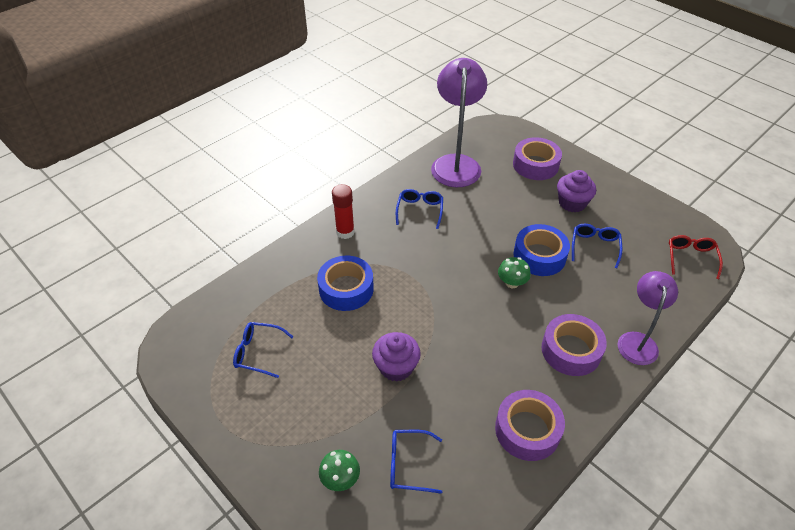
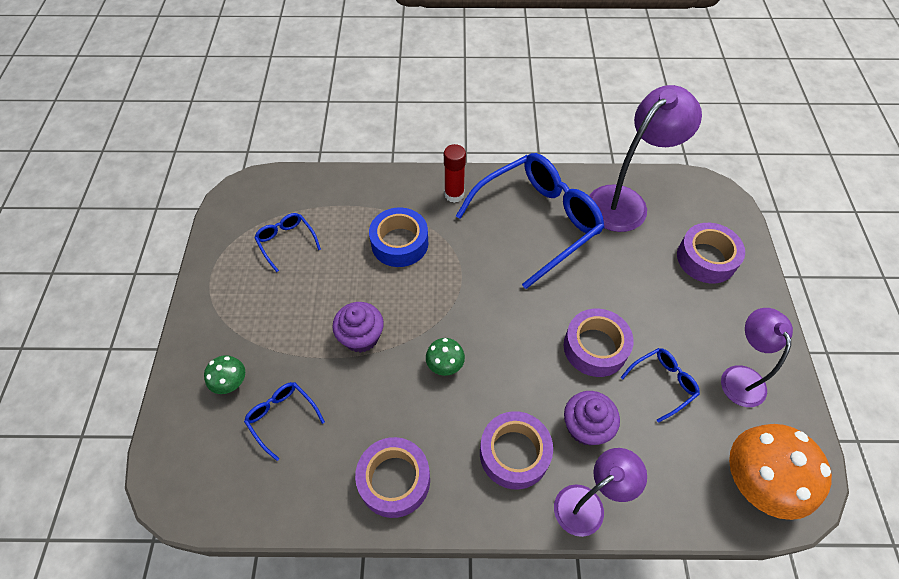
camera: 45 degrees right, 10 degrees up
blue glasses [396,189,443,229] -> blue glasses [456,153,605,289], size x2.28
green mushroom [498,257,531,288] -> green mushroom moved to [426,338,465,376]
blue tape [513,224,570,276] -> purple tape [564,308,634,377]
purple cupcake [557,170,596,213] -> purple cupcake moved to [564,391,620,445]
red glasses [669,235,723,279] -> orange mushroom [729,424,832,520]
none -> purple lamp [721,308,793,407]

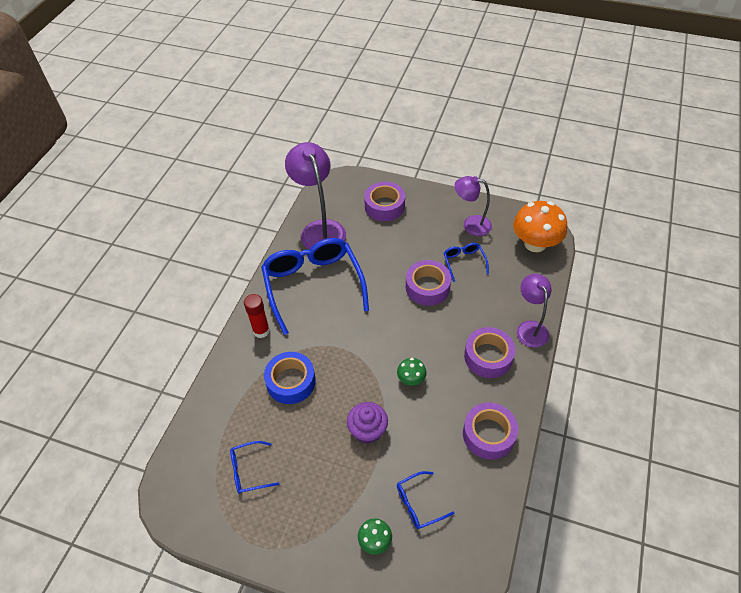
camera: 70 degrees left, 5 degrees down
purple cupcake [564,391,620,445] -> none

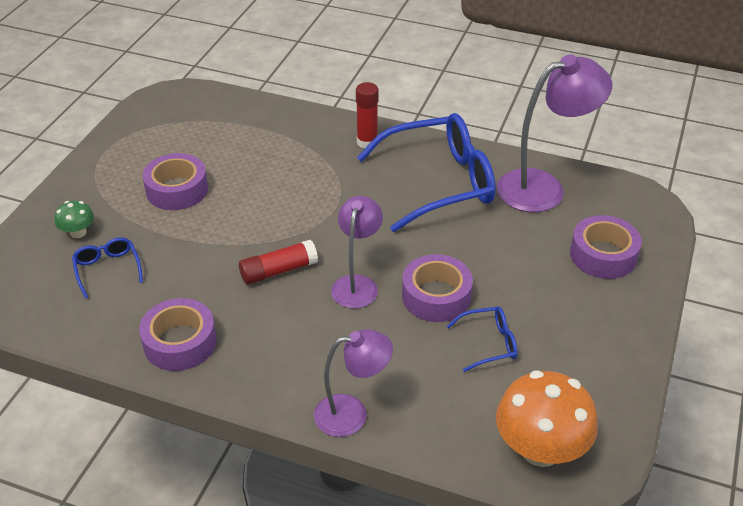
camera: 90 degrees right, 10 degrees down
blue glasses [230,441,279,494] -> none
blue tape [264,352,316,404] -> none
purple cupcake [347,402,388,444] -> none
green mushroom [397,358,427,386] -> red glue stick [239,240,318,285]
purple lamp [454,176,492,236] -> purple lamp moved to [331,196,383,309]
purple tape [464,327,515,378] -> purple tape moved to [142,153,208,210]

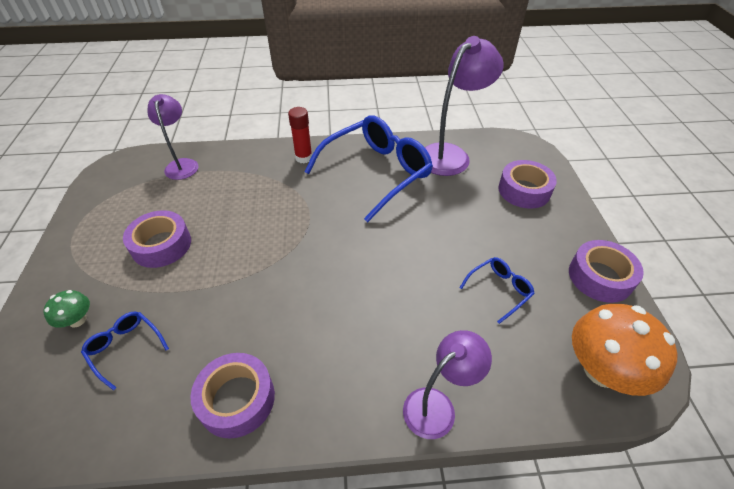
camera: 25 degrees left, 5 degrees up
red glue stick [239,240,318,285] -> none
purple lamp [331,196,383,309] -> purple lamp moved to [148,94,199,180]
purple tape [402,254,473,322] -> purple tape moved to [569,240,644,303]

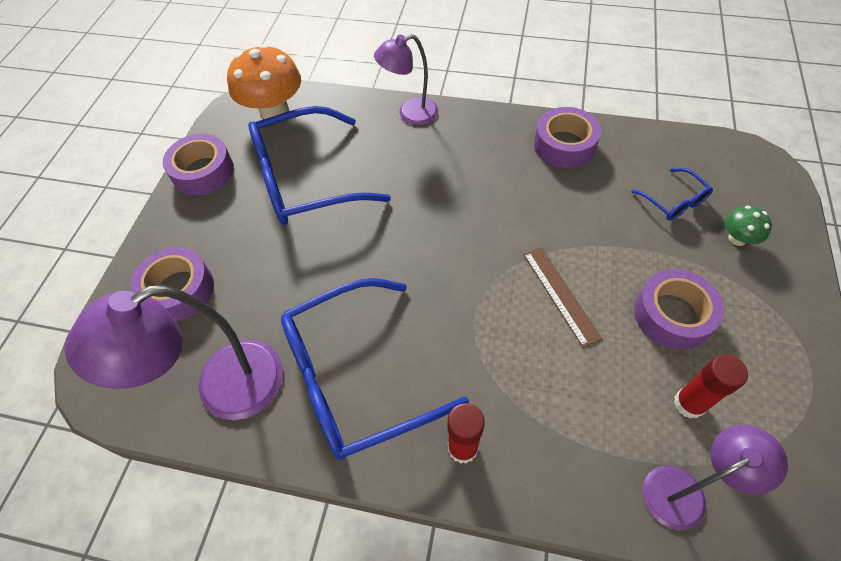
camera: 160 degrees left, 10 degrees up
purple lamp [148,94,199,180] -> purple lamp turned 120 degrees counterclockwise [643,425,788,530]
blue glasses [459,257,535,324] -> blue glasses [248,106,391,225], size x2.28
none -> brown ruler [523,247,602,347]
none -> red glue stick [674,354,748,419]

